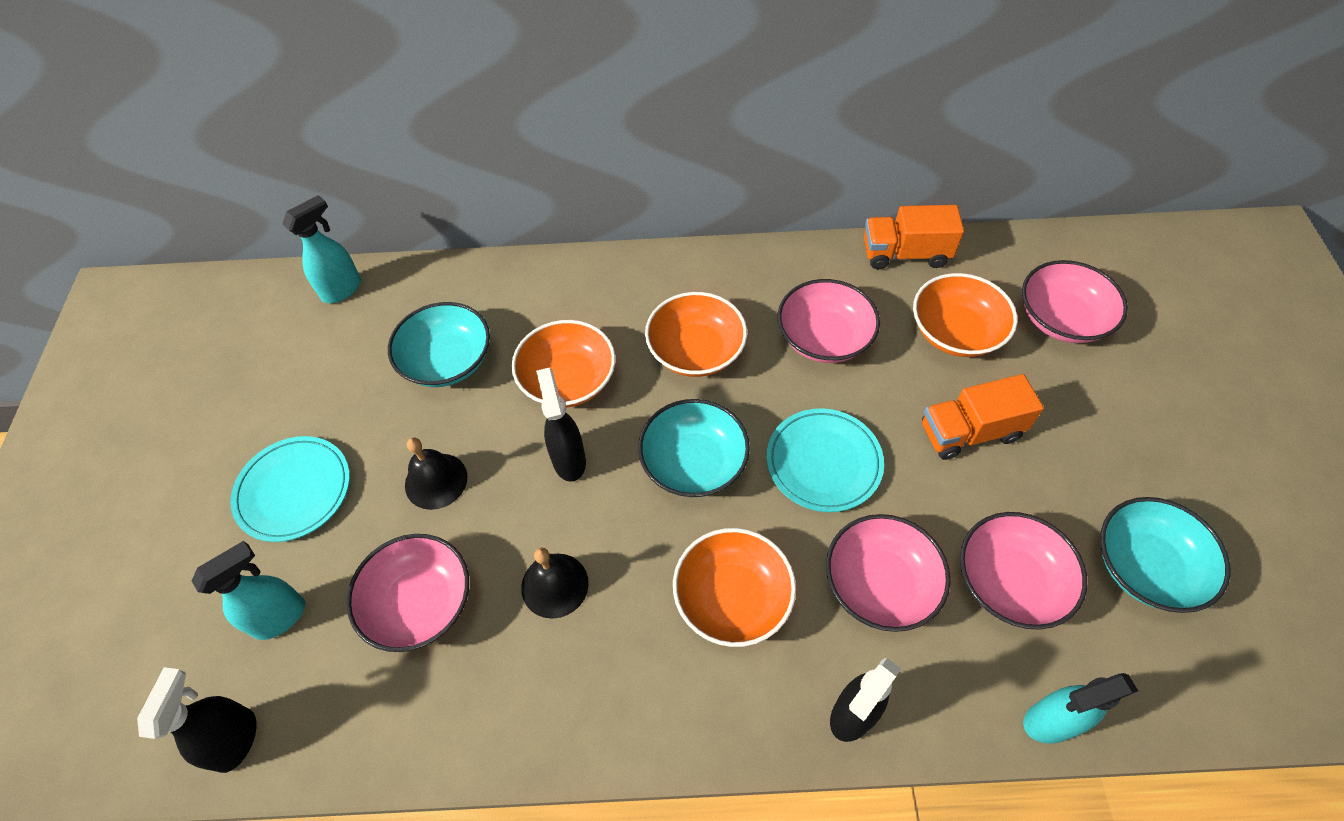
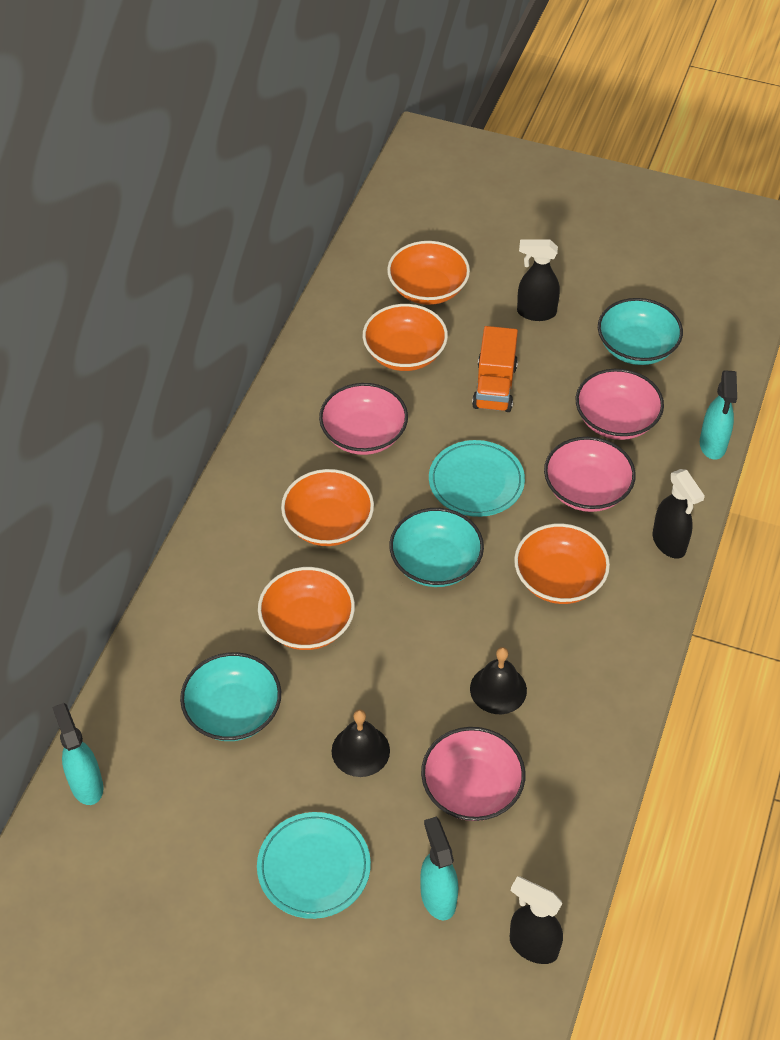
camera: 70 degrees left, 5 degrees down
black spray bottle [536,368,586,482] -> black spray bottle moved to [517,240,560,321]
orange truck [864,205,964,269] -> none
pink bowl [1022,260,1128,343] -> orange bowl [387,241,470,305]

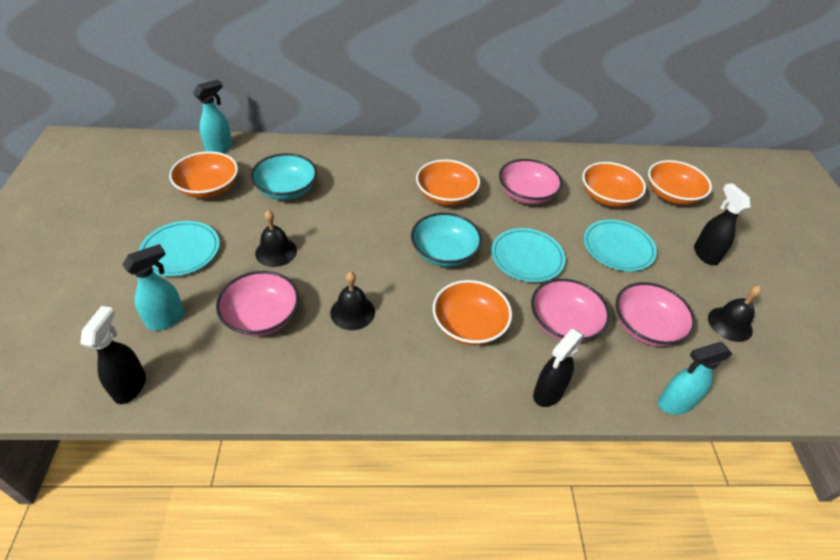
camera: 65 degrees right, 5 degrees down
orange bowl [258,567,355,650] -> orange bowl moved to [169,151,238,198]
orange truck [472,326,518,412] -> turquoise plate [584,220,657,271]
turquoise bowl [598,298,683,365] -> black bell [708,286,762,342]

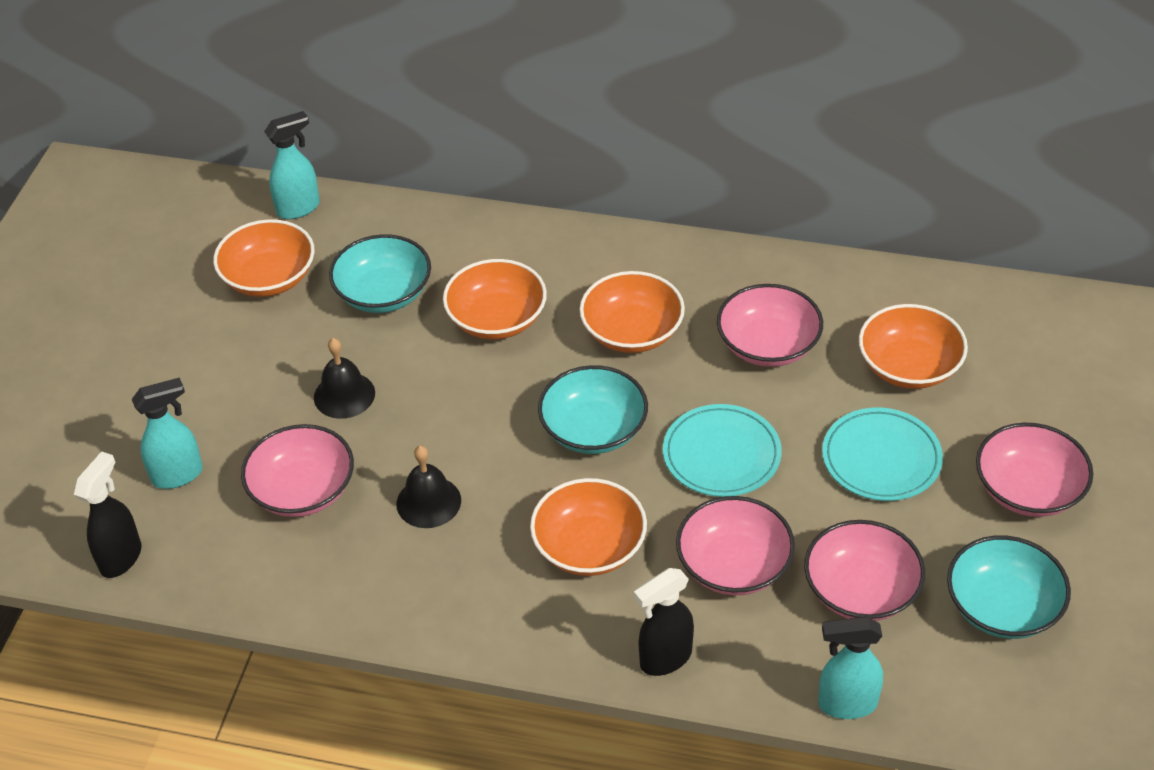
camera: 20 degrees right, 0 degrees up
turquoise plate [139,221,220,276] -> none
orange bowl [648,160,712,205] -> orange bowl moved to [443,259,547,339]
black spray bottle [694,183,751,265] -> pink bowl [976,423,1093,517]
black bell [708,286,762,342] -> turquoise bowl [947,535,1071,639]

